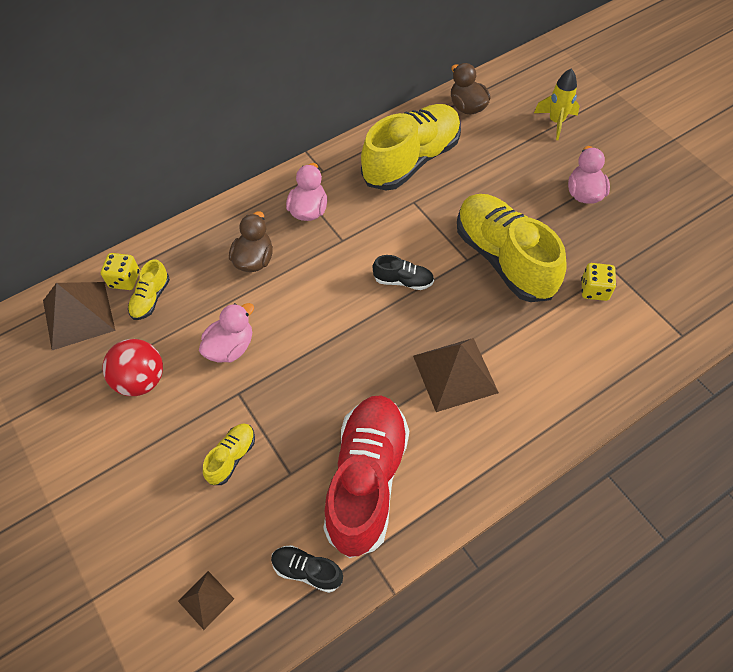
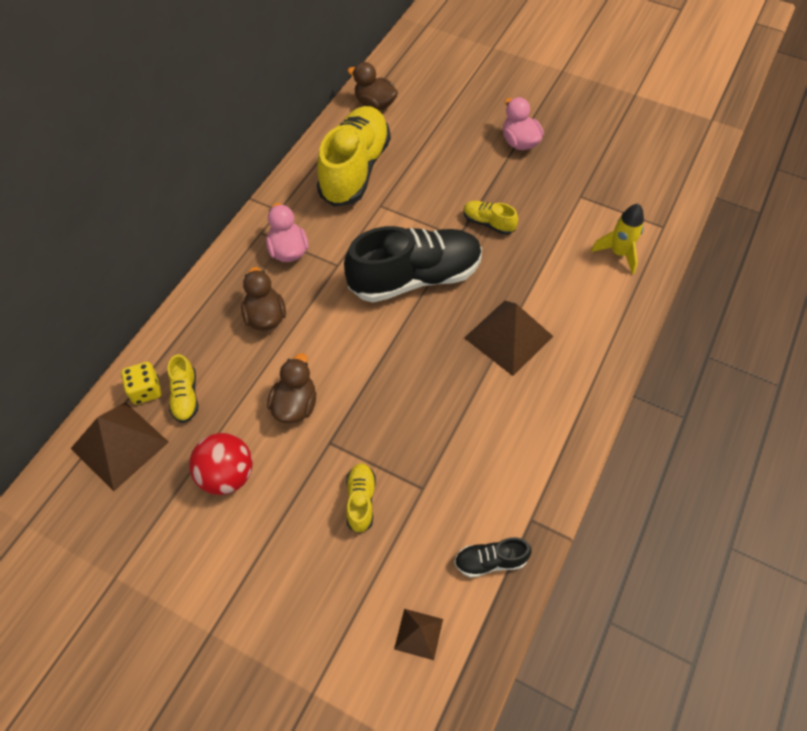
camera: 30 degrees left, 0 degrees up
pink duck [199,303,254,363] -> brown duck [267,353,316,423]
red shoe [323,395,409,558] -> none
black shoe [372,255,434,290] -> black shoe [344,226,482,302], size x2.30
yellow shoe [457,194,567,302] -> yellow shoe [463,201,518,235], size x0.44
yellow rocket [534,69,580,140] -> yellow rocket moved to [591,203,644,275]
yellow dice [581,263,616,301] -> none

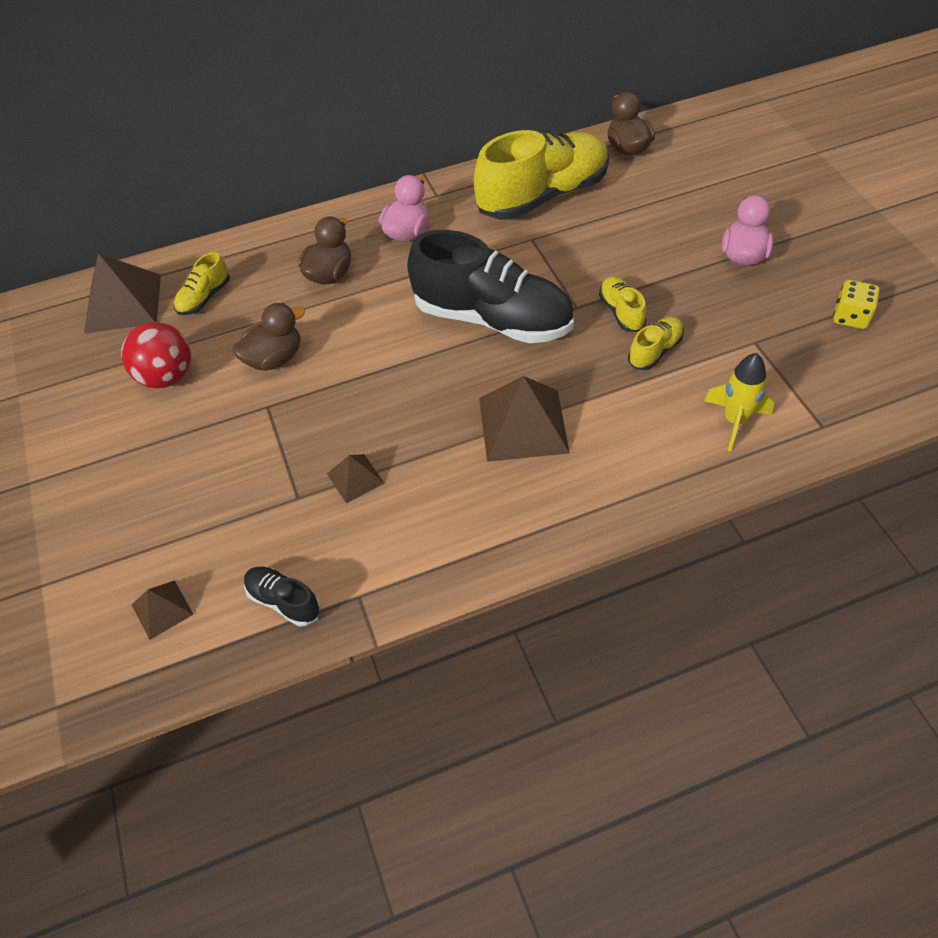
camera: 45 degrees right, 5 degrees down
yellow dice [121,362,162,404] -> yellow dice moved to [833,280,880,329]
yellow shoe [346,463,376,534] -> yellow shoe moved to [628,317,684,370]
none -> brown pyramid [327,454,385,503]

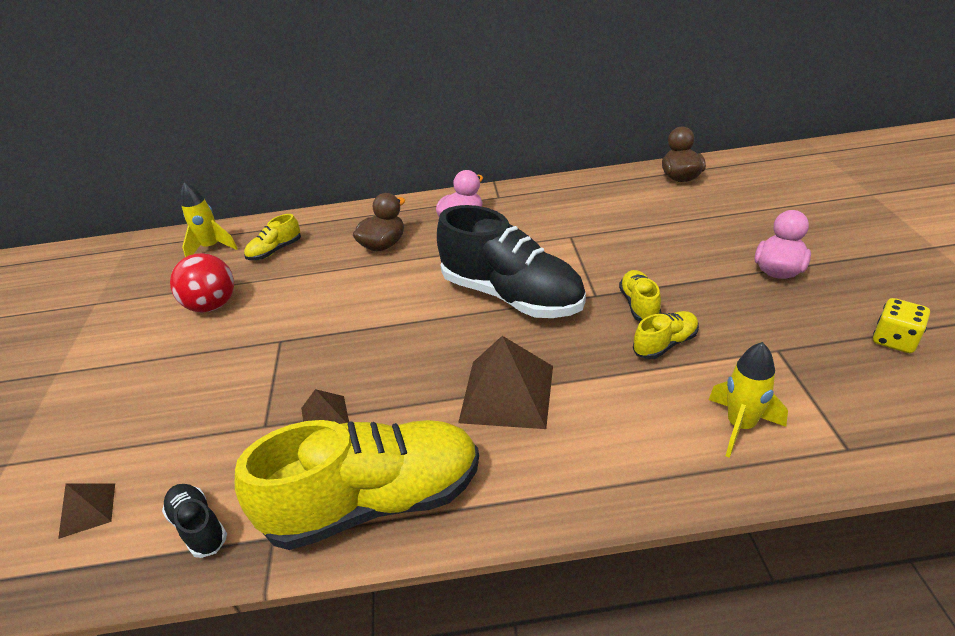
camera: 15 degrees right, 15 degrees down
brown pyramid [84,253,161,334] -> yellow rocket [181,182,238,257]
brown duck [232,303,305,371] -> none
yellow shoe [474,130,609,220] -> yellow shoe moved to [235,420,479,550]

